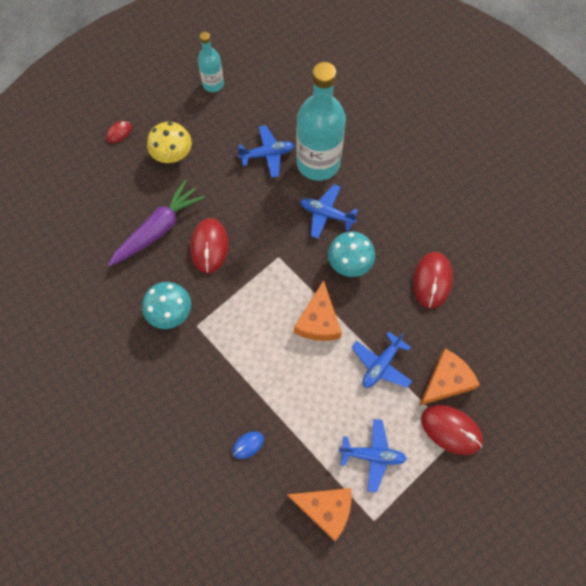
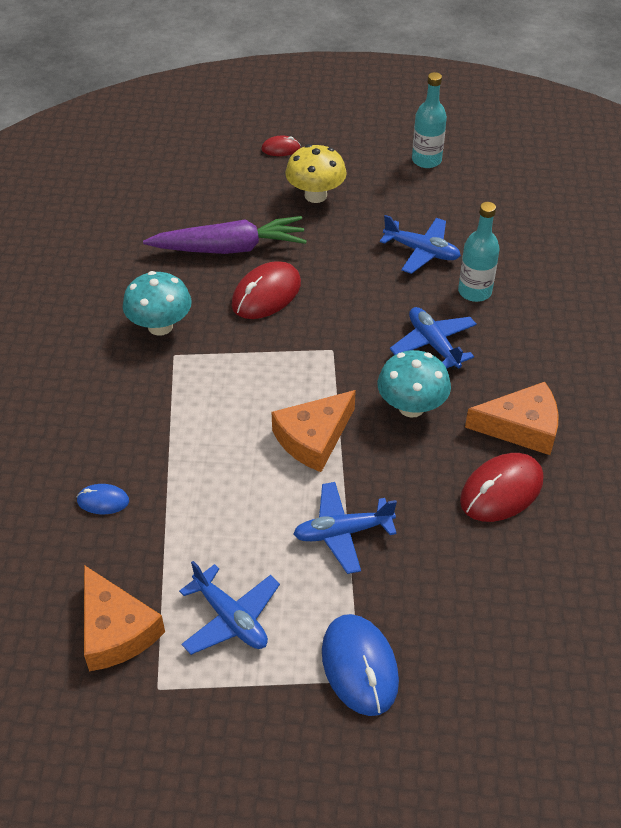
camera: 40 degrees right, 20 degrees down
turquoise bottle [296,62,346,181] -> turquoise bottle [458,202,500,302], size x0.52
orange cheese [419,349,480,406] -> orange cheese moved to [465,382,559,455]
red mouse [421,405,483,455] -> blue mouse [322,614,399,716]

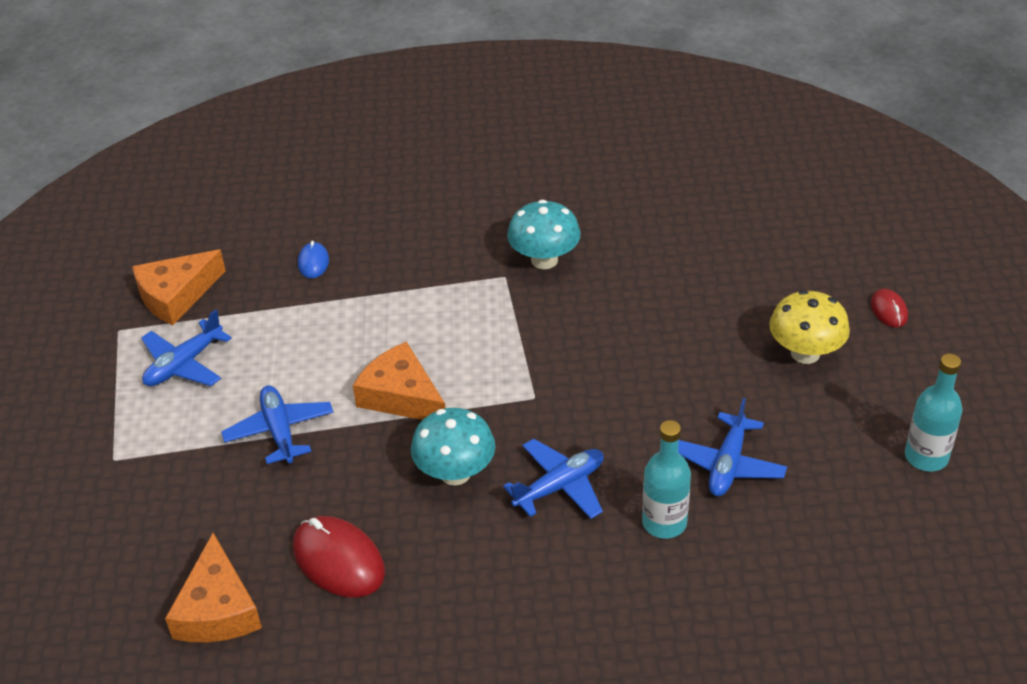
camera: 85 degrees right, 5 degrees down
purple carrot [143,216,307,254] -> none
red mouse [232,261,301,319] -> none
blue mouse [322,614,399,716] -> none
orange cheese [465,382,559,455] -> orange cheese moved to [165,533,262,642]

